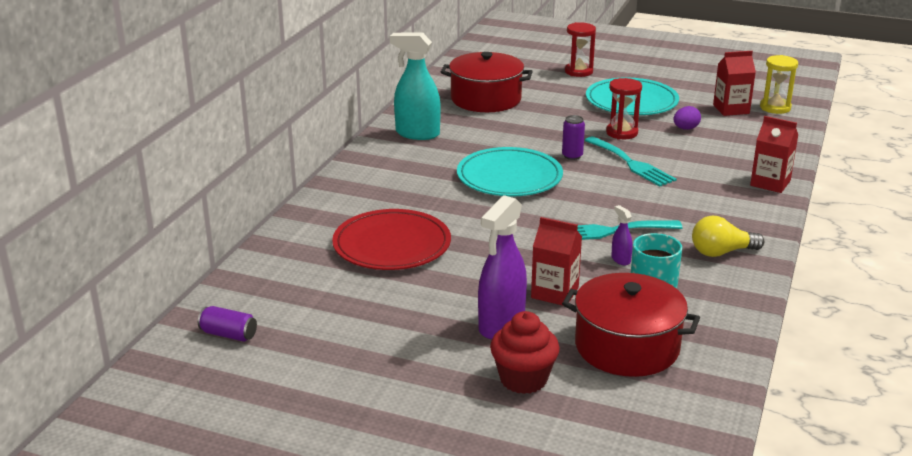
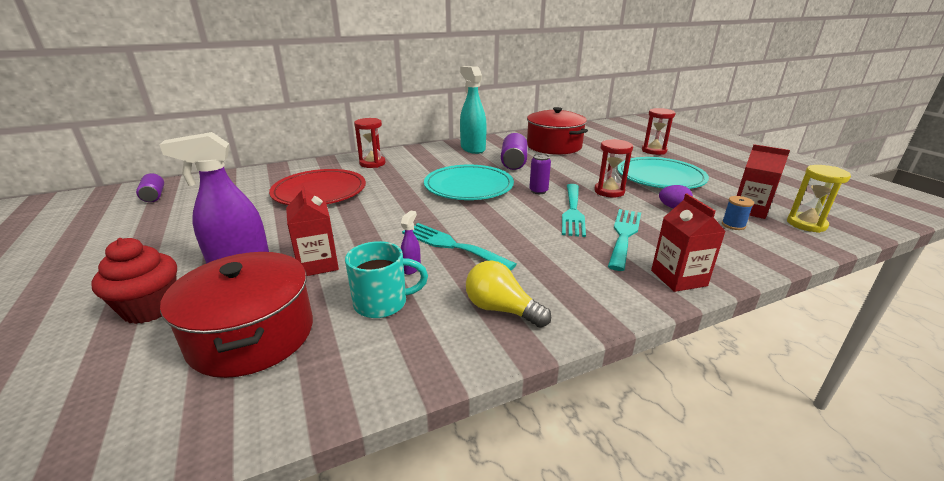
camera: 45 degrees right, 0 degrees up
none -> red hourglass [354,118,386,168]
none -> purple can [501,133,527,170]
none -> turquoise fork [608,209,641,271]
none -> blue spool [722,196,754,230]

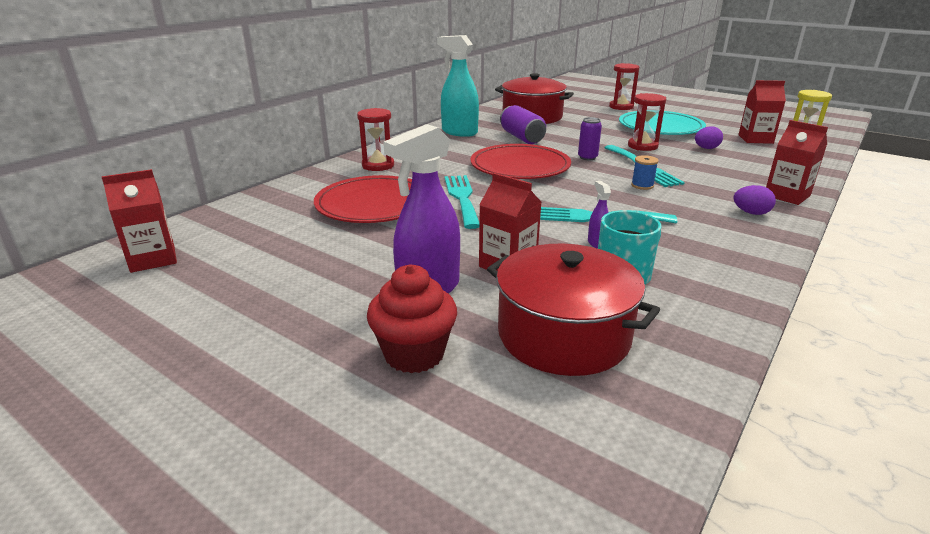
camera: 30 degrees left, 0 degrees up
purple can [136,173,164,202] -> red carton [102,169,177,273]
turquoise plate [424,165,514,200] -> red plate [470,144,571,179]
yellow light bulb [466,261,551,328] -> none
turquoise fork [608,209,641,271] -> turquoise fork moved to [445,175,479,229]
blue spool [722,196,754,230] -> blue spool moved to [631,155,659,190]
none -> purple egg [733,185,776,215]

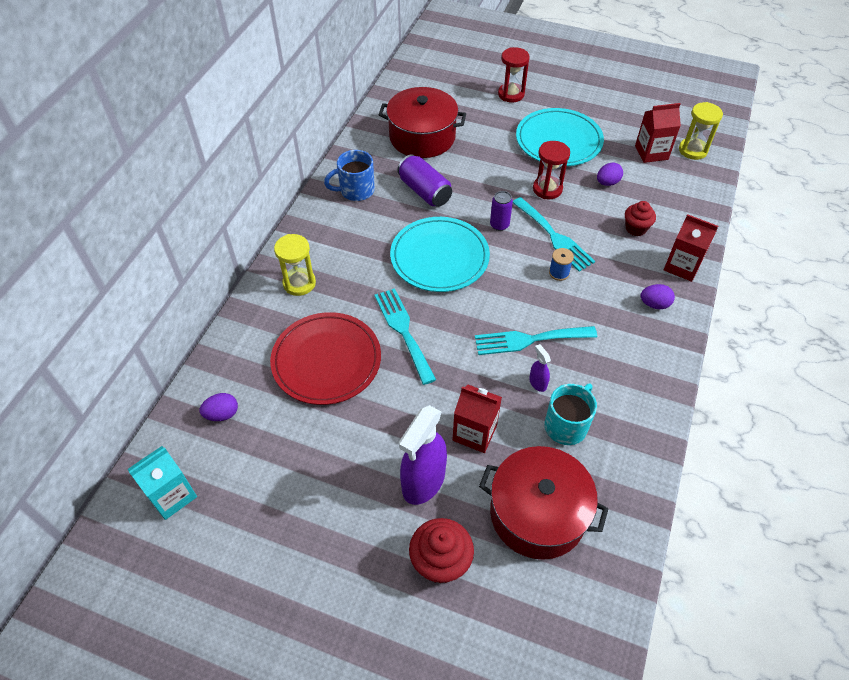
camera: 15 degrees left, 25 degrees up
red carton [102,169,177,273] -> turquoise carton [128,446,197,520]
red hourglass [357,108,394,171] -> yellow hourglass [274,234,316,296]
turquoise spray bottle [437,35,479,137] -> blue mug [324,150,375,201]
red plate [470,144,571,179] -> turquoise plate [390,217,490,292]
none -> purple egg [199,393,238,421]
none -> red cupcake [625,201,656,236]

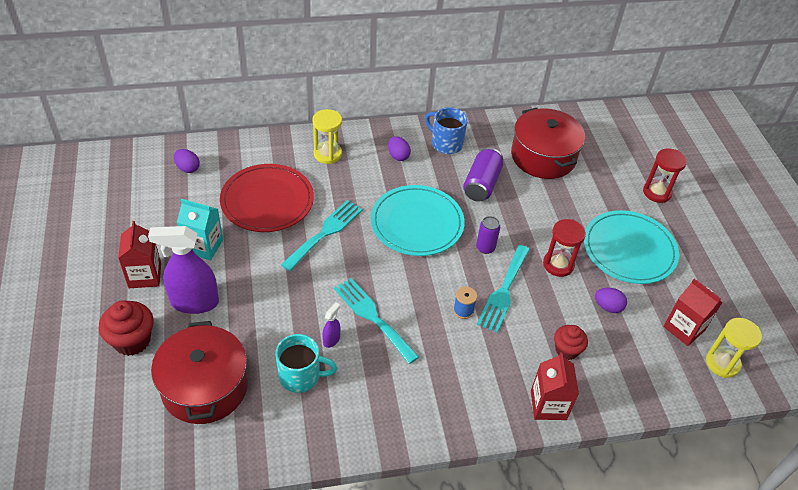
camera: 55 degrees right, 5 degrees down
turquoise carton [128,446,197,520] -> turquoise carton moved to [177,199,223,260]
red carton [452,385,502,453] -> red carton moved to [118,221,161,288]
purple egg [640,284,675,309] -> purple egg moved to [388,136,411,161]

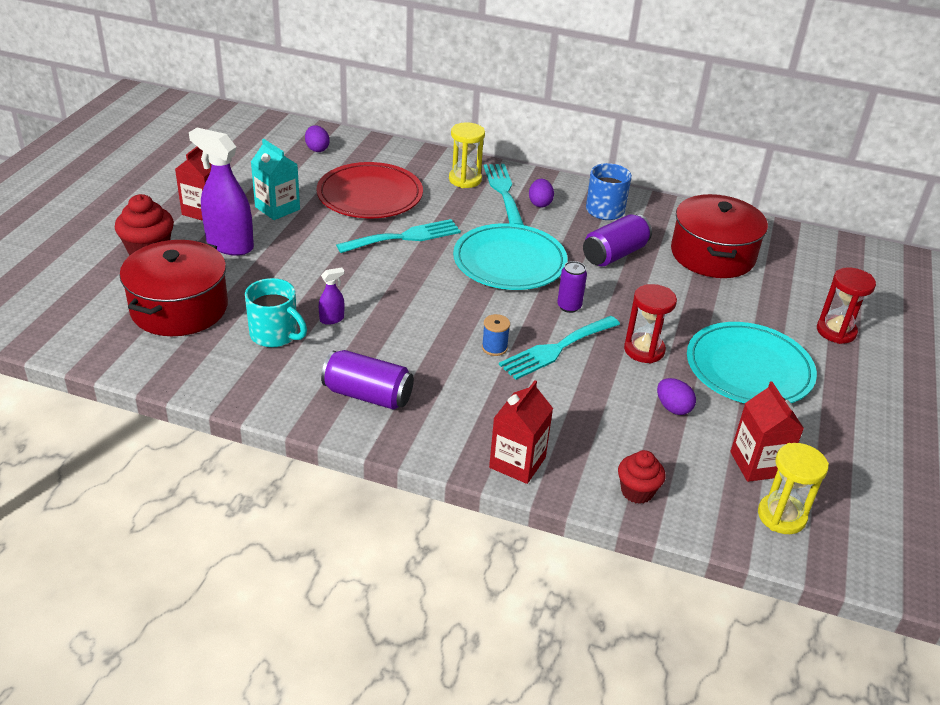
camera: 30 degrees right, 10 degrees down
turquoise fork [334,278,419,364] -> turquoise fork moved to [484,164,524,225]
red cupcake [554,325,588,360] -> red cupcake moved to [618,450,665,504]
none -> purple can [321,350,414,410]

